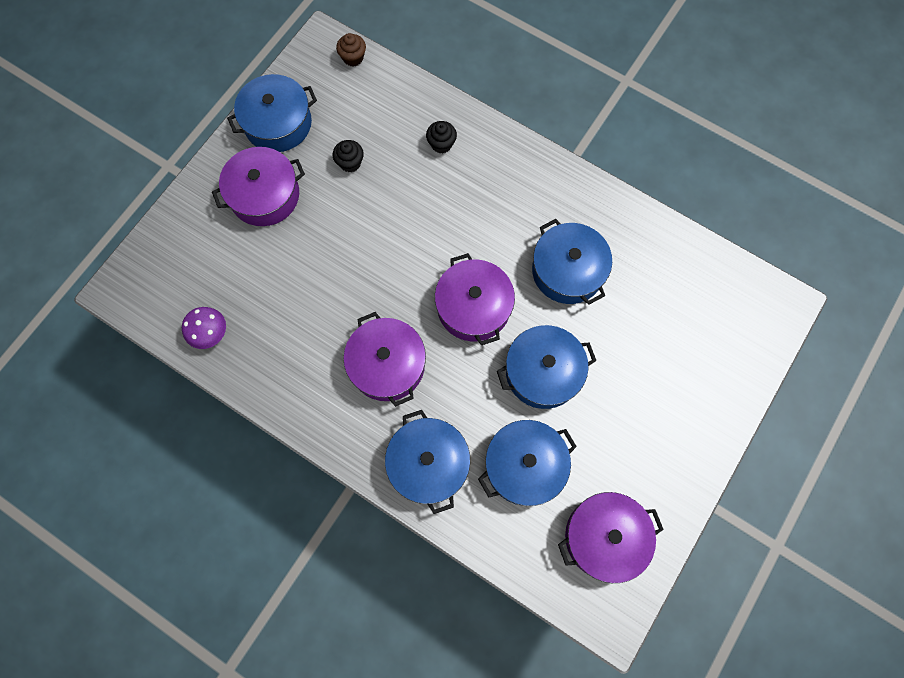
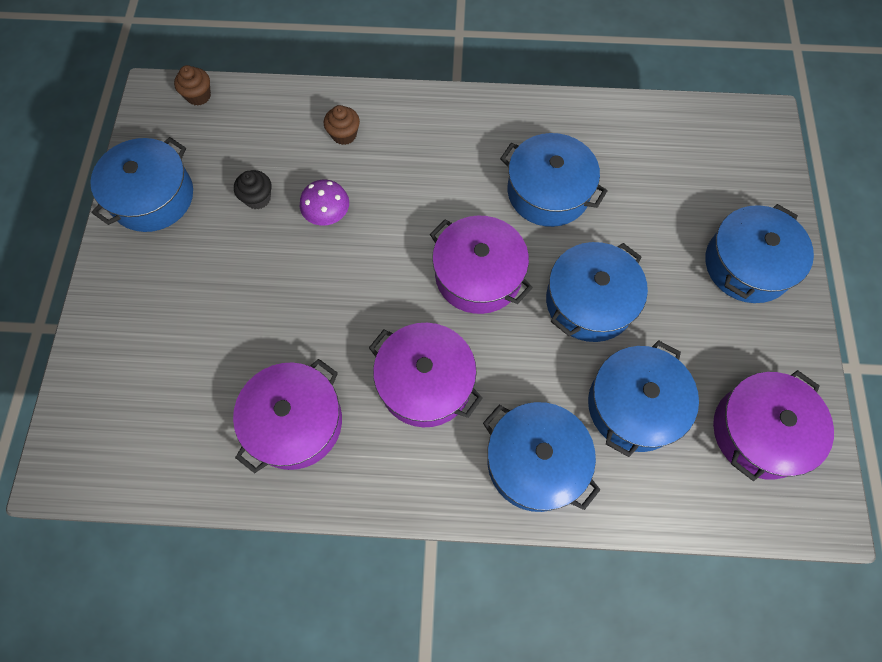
camera: 30 degrees left, 5 degrees down
purple mushroom [182,307,226,349] -> purple mushroom moved to [300,180,349,226]
purple pot [212,147,305,226] -> purple pot moved to [233,359,342,474]
black cupcake [426,121,457,153] -> brown cupcake [324,105,360,145]
none -> blue pot [706,204,814,303]

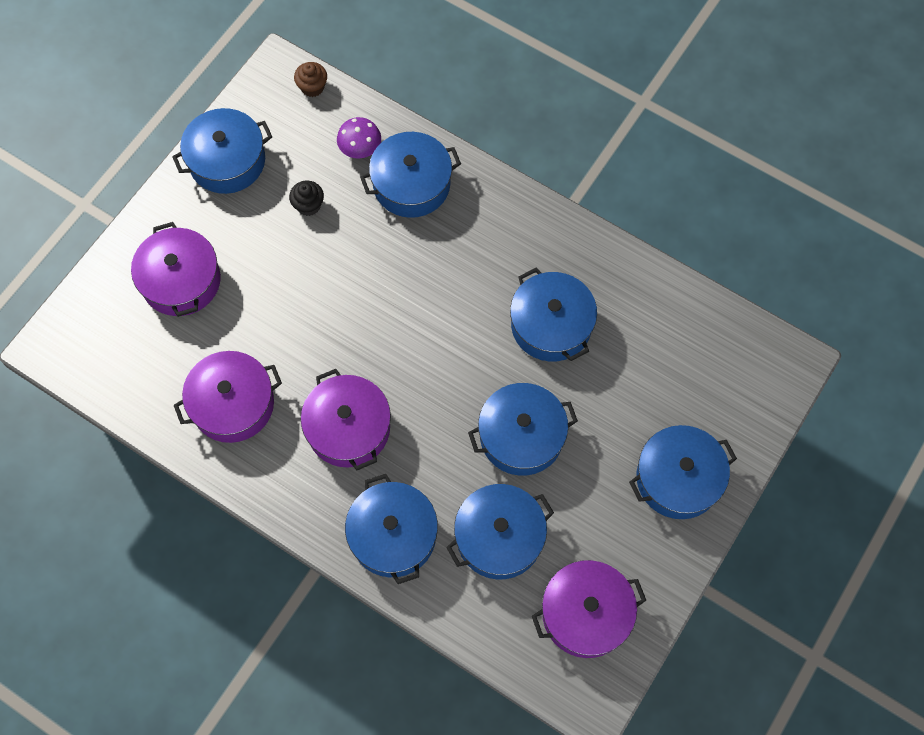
camera: 30 degrees right, 0 degrees up
purple mushroom [300,180,349,226] -> purple mushroom moved to [337,117,381,158]
brown cupcake [324,105,360,145] -> blue pot [360,132,461,218]
purple pot [430,216,533,314] -> purple pot moved to [131,222,221,317]

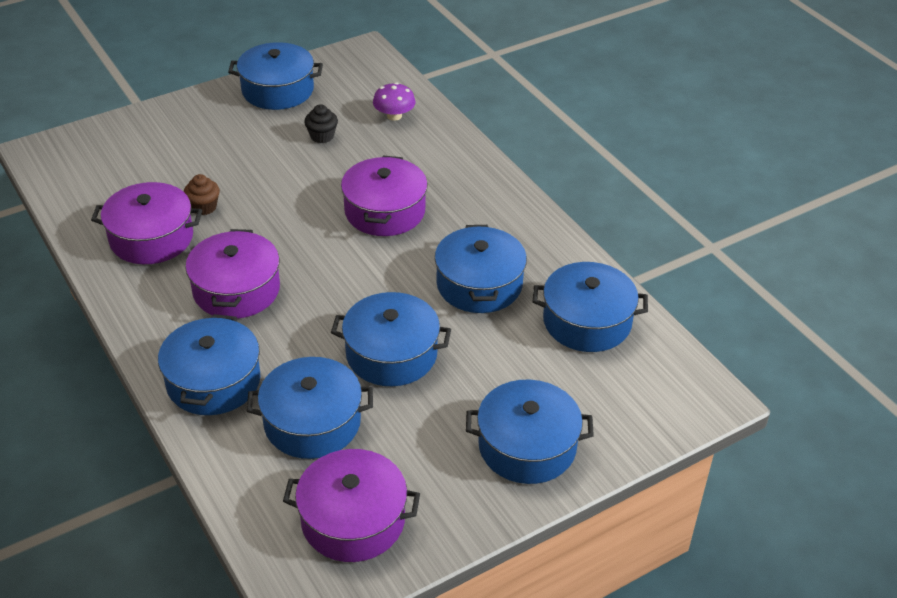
camera: 25 degrees right, 25 degrees down
purple pot [131,222,221,317] -> purple pot moved to [341,156,428,236]
brown cupcake [294,62,327,97] -> brown cupcake moved to [184,174,220,215]
blue pot [360,132,461,218] -> blue pot moved to [533,262,648,352]

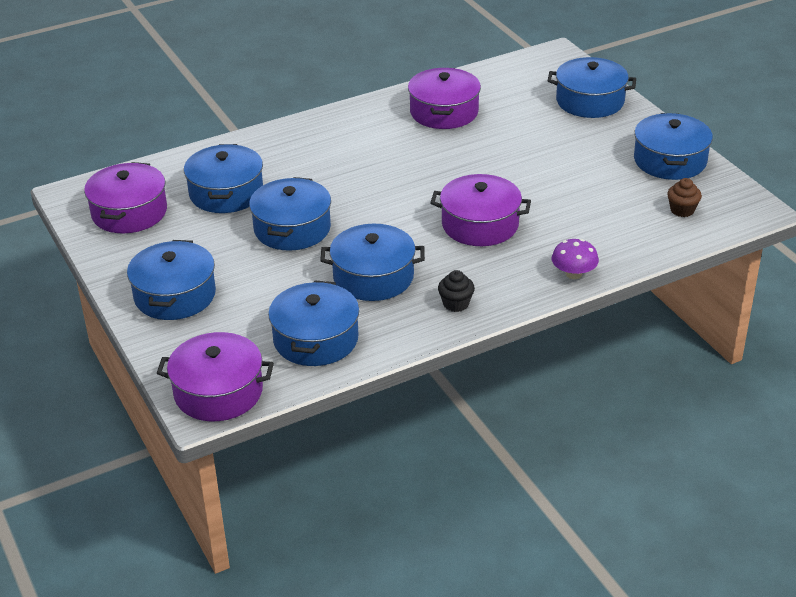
camera: 95 degrees right, 5 degrees down
blue pot [158,314,261,415] -> blue pot moved to [547,57,636,118]
brown cupcake [184,174,220,215] -> brown cupcake moved to [667,178,702,217]
purple pot [185,229,280,319] -> purple pot moved to [157,332,274,421]
black cupcake [304,104,338,143] -> black cupcake moved to [438,270,475,312]
purple mushroom [373,83,416,121] -> purple mushroom moved to [552,239,599,279]

